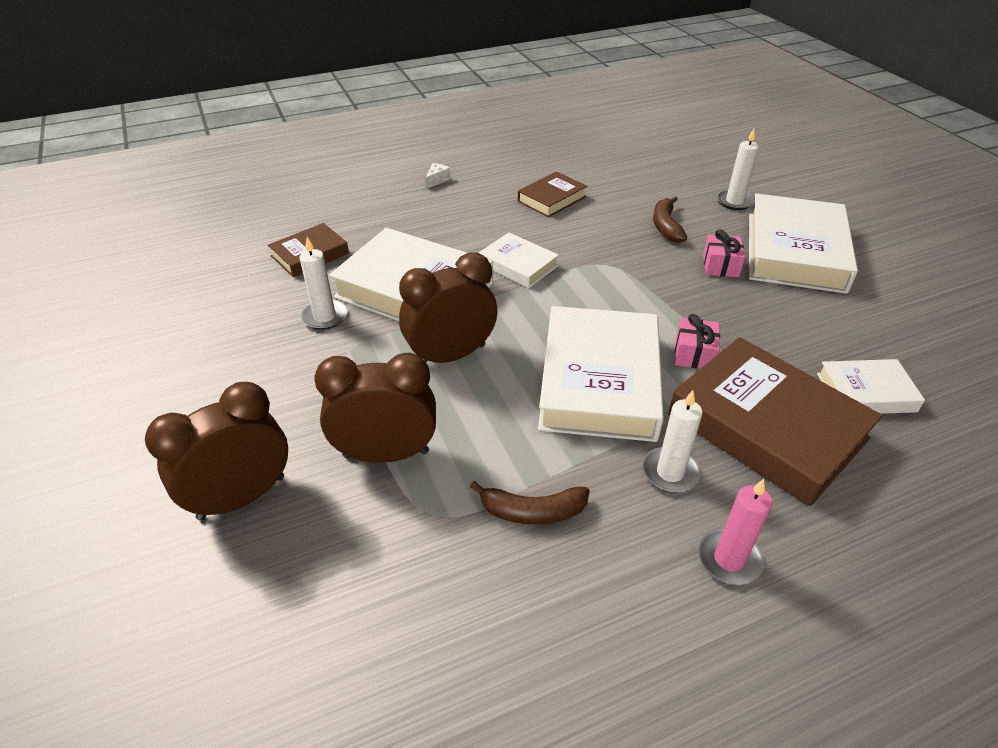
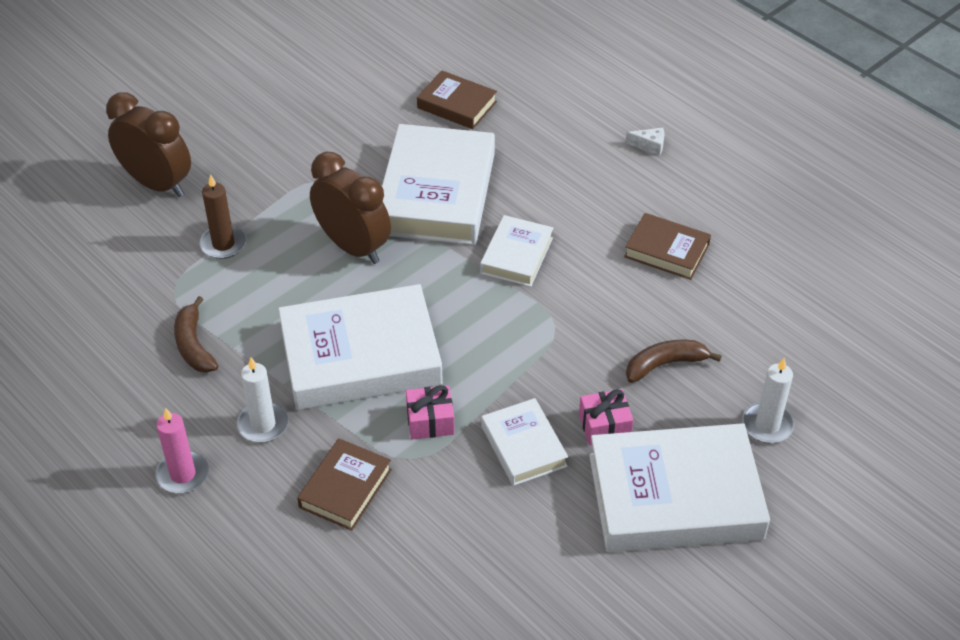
camera: 70 degrees right, 5 degrees up
white candle [300,237,347,330] -> none
brown clock [314,353,436,463] -> brown candle [200,174,246,259]
brown book [668,337,883,506] -> brown book [297,438,392,531], size x0.52
white book [817,359,925,414] -> white book moved to [481,398,568,486]

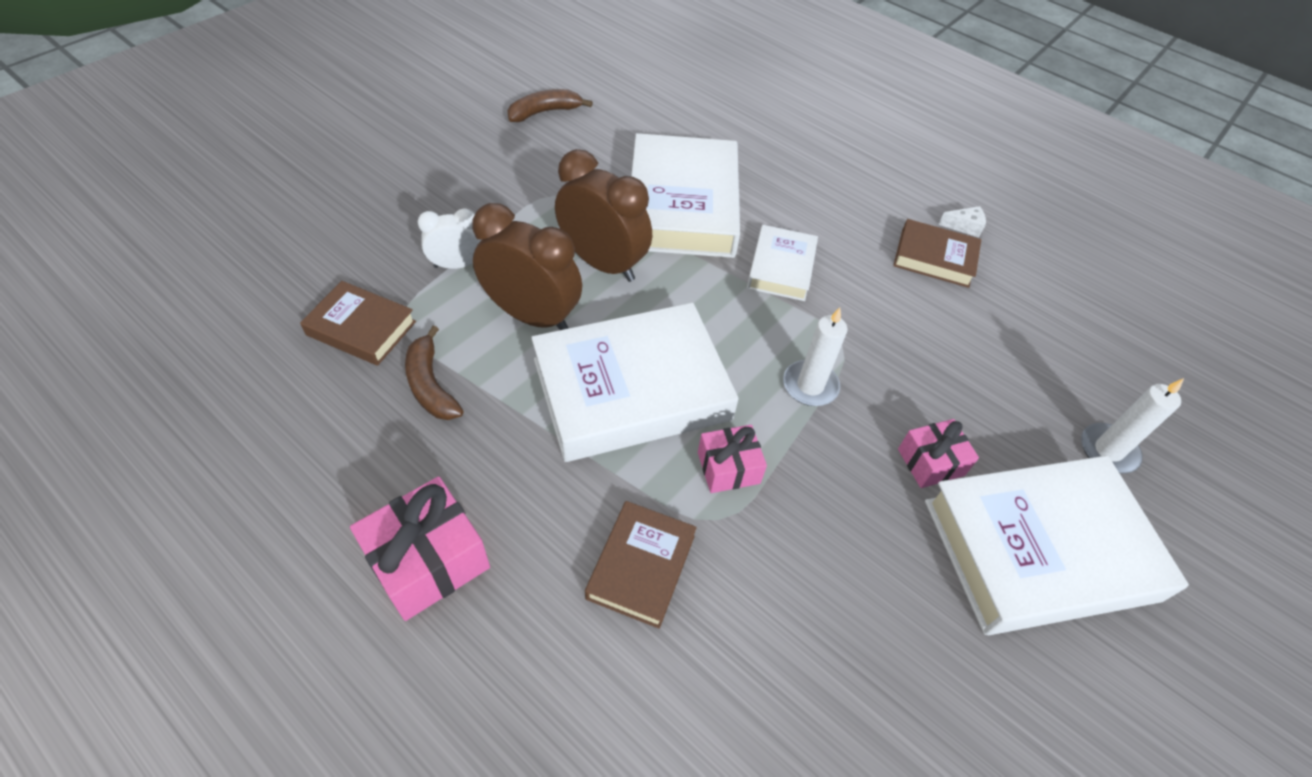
camera: 10 degrees left, 5 degrees up
brown clock [106,92,191,197] -> brown clock moved to [472,203,582,330]
pink candle [155,408,209,493] -> pink gift [350,476,490,621]
brown candle [200,174,246,259] -> white clock [418,208,481,269]
white candle [237,358,289,443] -> white candle moved to [783,307,848,406]
brown book [417,70,497,129] -> brown book moved to [300,281,416,366]
white book [481,398,568,486] -> none
white cheese [626,128,665,156] -> white cheese moved to [938,206,986,238]
brown banana [626,340,722,383] -> brown banana moved to [507,89,593,122]

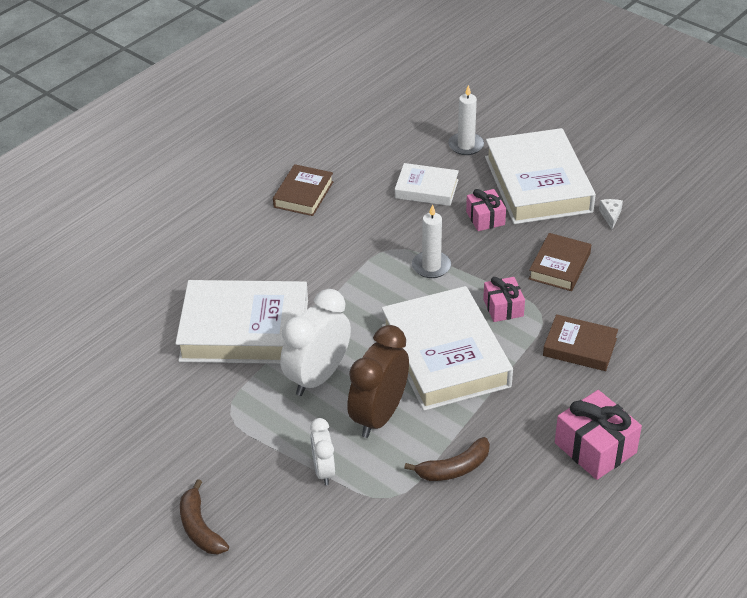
camera: 85 degrees left, 10 degrees down
brown book [300,281,416,366] -> brown book moved to [529,233,591,291]
brown banana [507,89,593,122] -> brown banana moved to [180,479,229,554]
brown clock [555,149,652,282] -> white clock [280,289,351,396]
white book [747,225,818,301] -> white book moved to [395,163,459,206]
white cheese [938,206,986,238] -> white cheese moved to [599,199,623,230]

